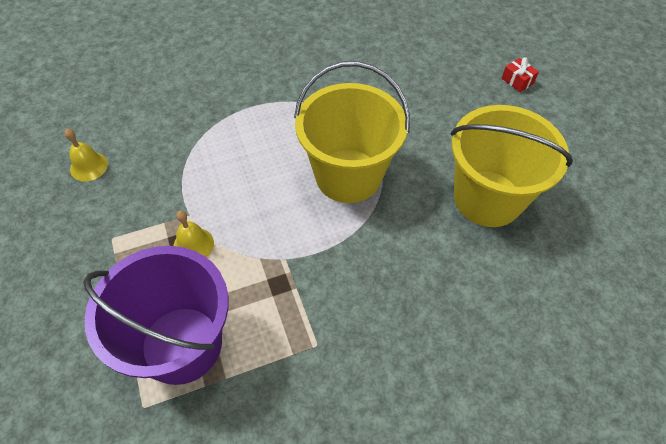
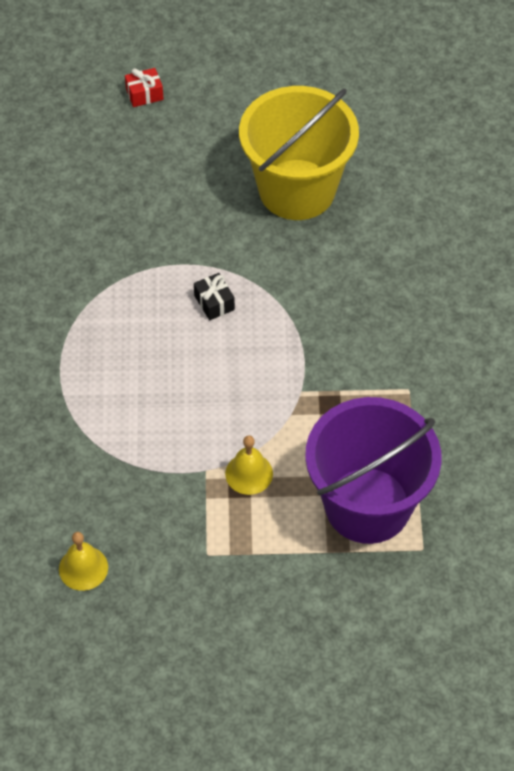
camera: 70 degrees left, 0 degrees up
yellow bucket [294,61,410,203] -> black gift [194,273,235,320]

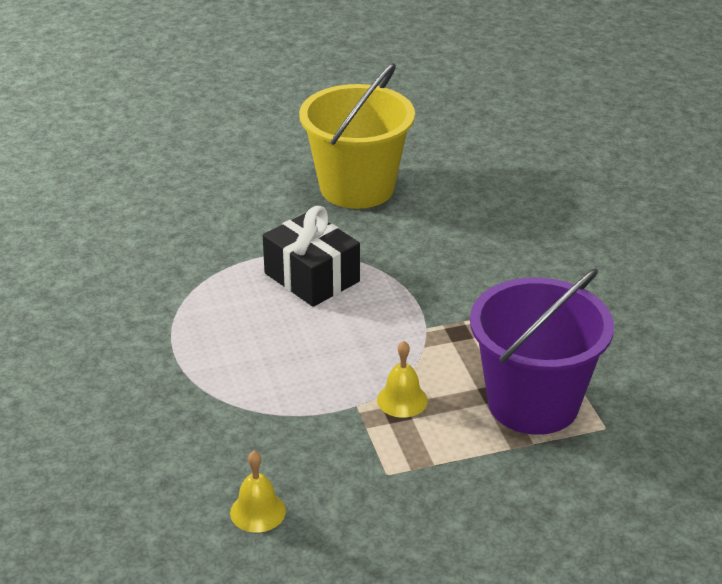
camera: 15 degrees left, 20 degrees down
red gift [125,68,163,107] -> none
black gift [194,273,235,320] -> black gift [263,206,360,307], size x2.16

